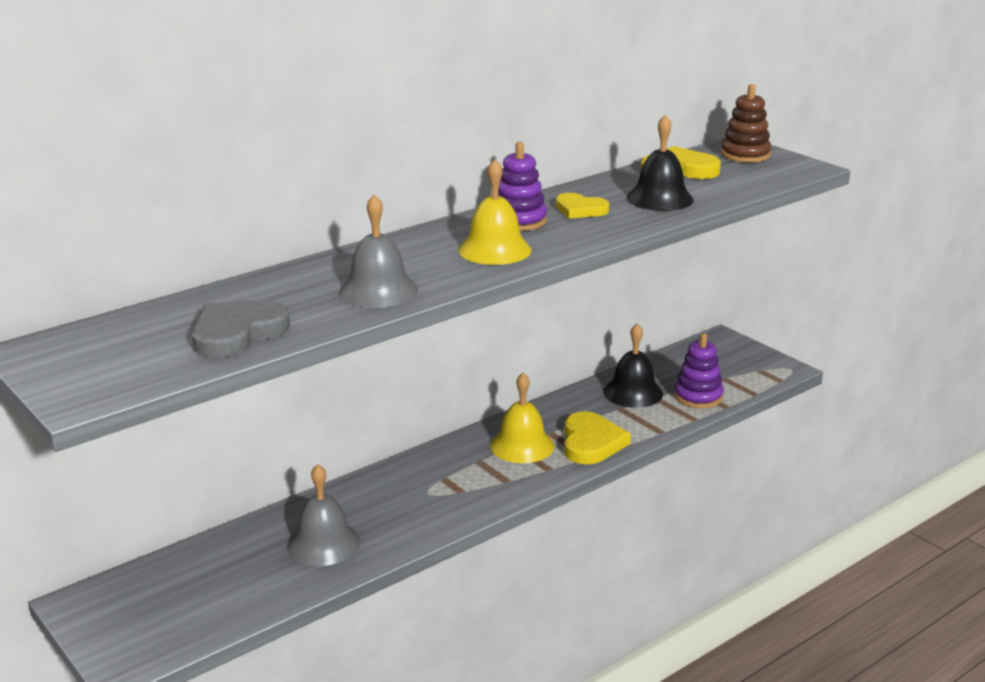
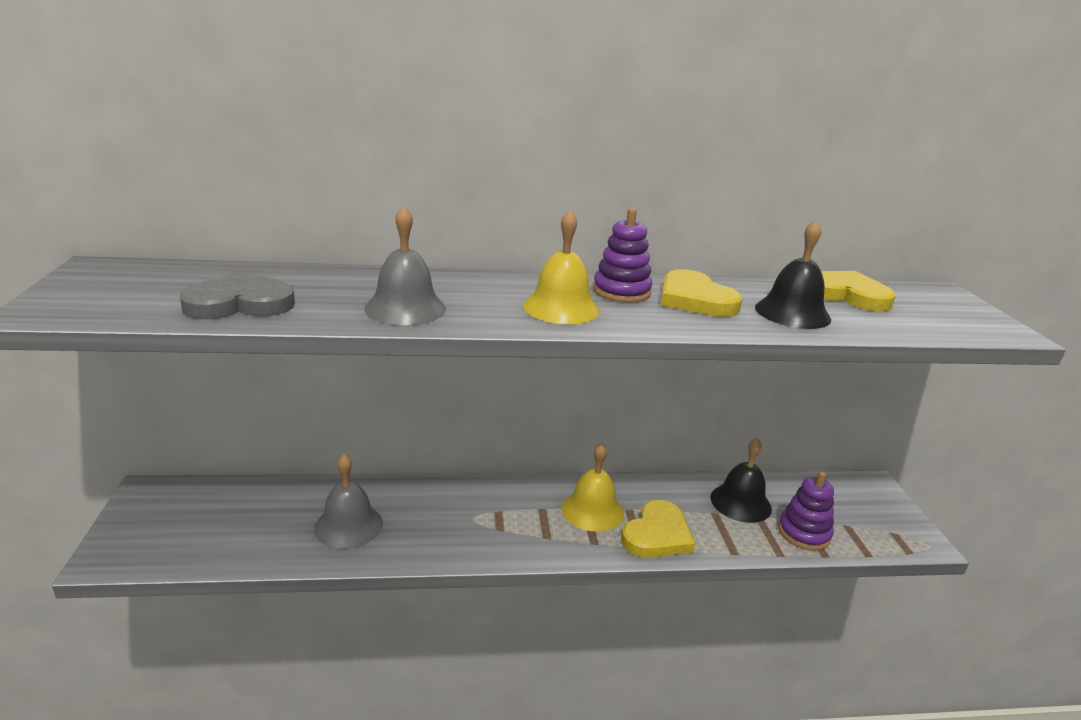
camera: 30 degrees right, 0 degrees up
yellow heart [556,193,609,219] -> yellow heart [660,269,742,317], size x1.53
brown stacking toy [721,84,771,163] -> none

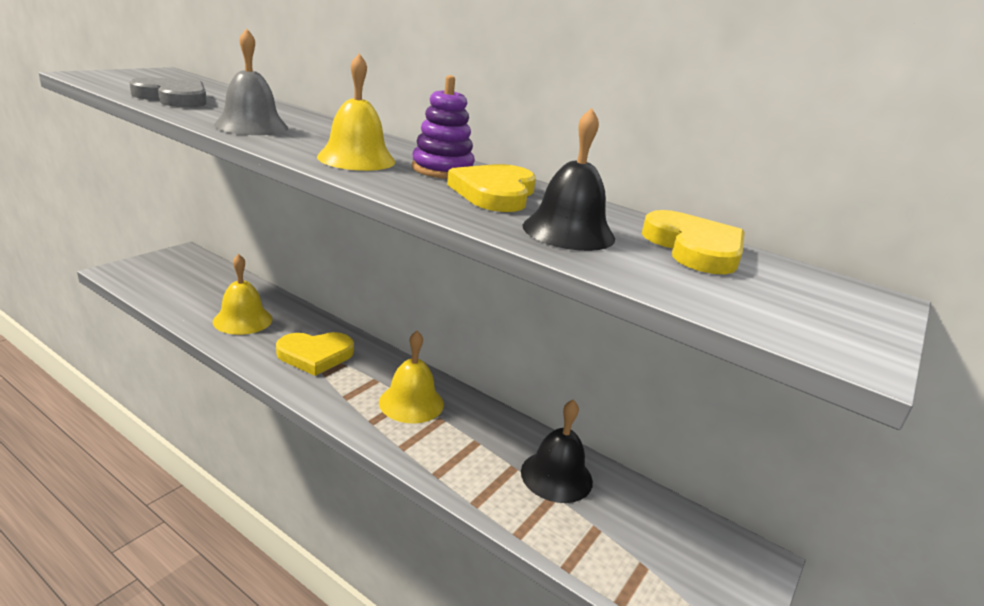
camera: 40 degrees right, 0 degrees up
grey bell [314,454,383,549] -> yellow bell [213,254,272,335]
yellow heart [621,500,695,558] -> yellow heart moved to [276,332,354,376]
purple stacking toy [778,471,834,551] -> none

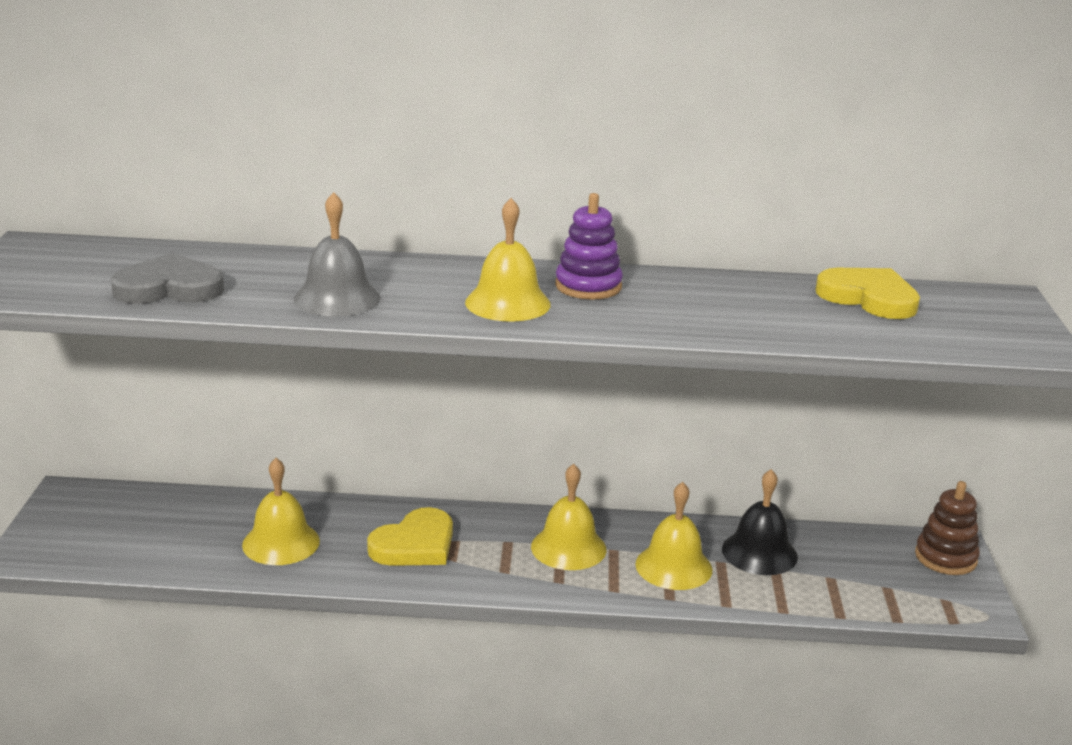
camera: 30 degrees left, 0 degrees up
yellow heart [447,164,536,212] -> none
black bell [523,108,615,251] -> none
none -> yellow bell [635,482,712,590]
none -> brown stacking toy [915,481,980,575]

